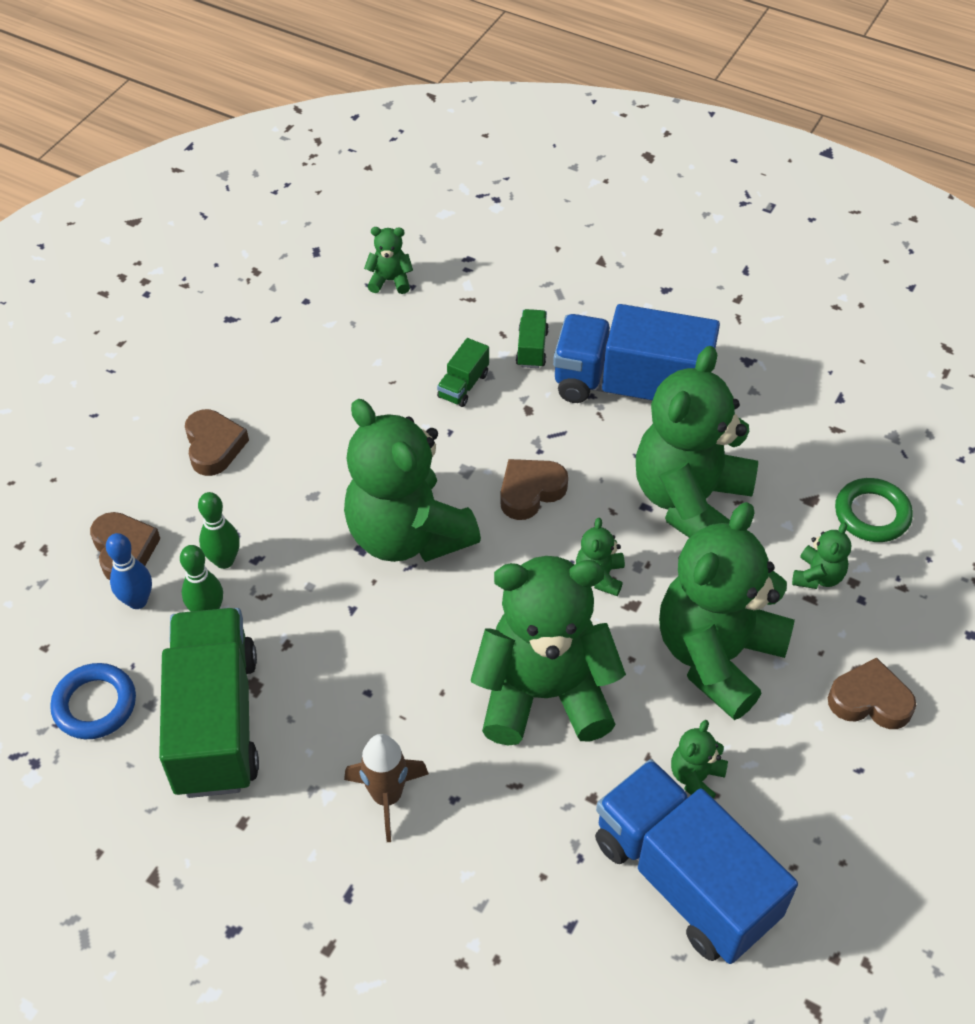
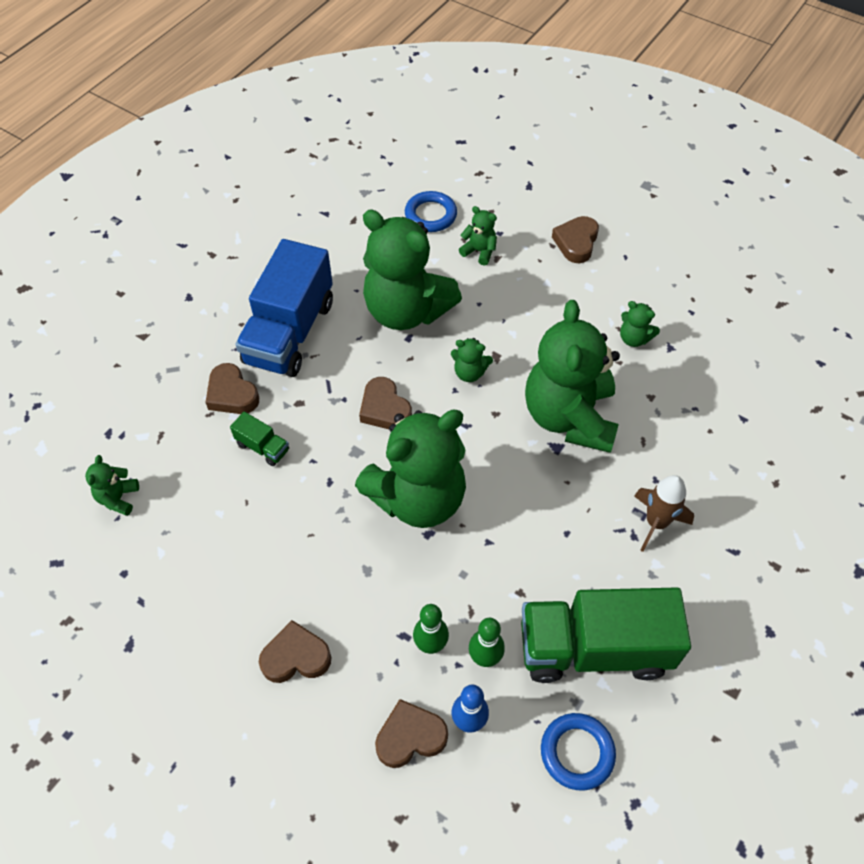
camera: 85 degrees left, 5 degrees up
green truck [516,309,549,368] -> brown heart [205,363,259,414]
blue truck [595,759,798,964] -> none
green teddy bear [659,502,795,720] -> none
green ring [835,478,913,542] -> blue ring [405,191,457,232]

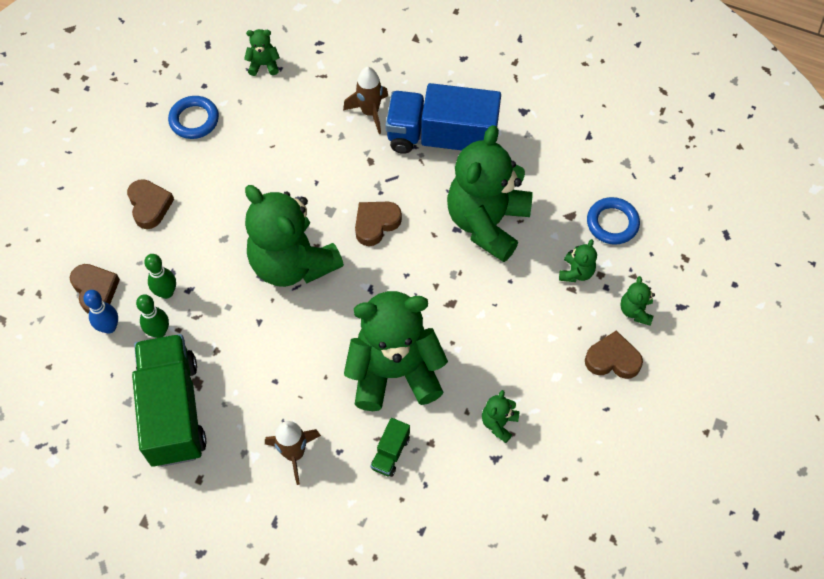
camera: 80 degrees right, 5 degrees up
brown heart [205,363,259,414] -> brown rocket [343,67,388,134]
green truck [230,412,289,466] -> green truck moved to [370,418,410,477]
green teddy bear [451,338,493,382] -> green teddy bear moved to [620,276,655,326]
blue ring [541,713,616,791] -> blue ring moved to [168,96,219,139]

